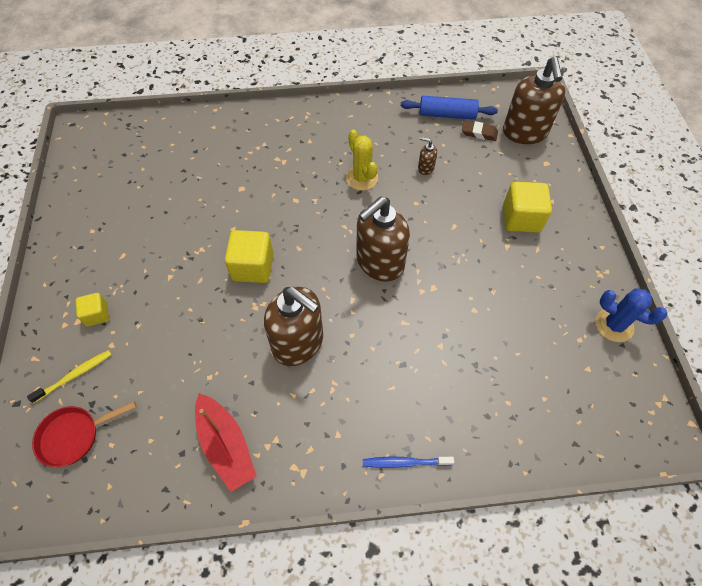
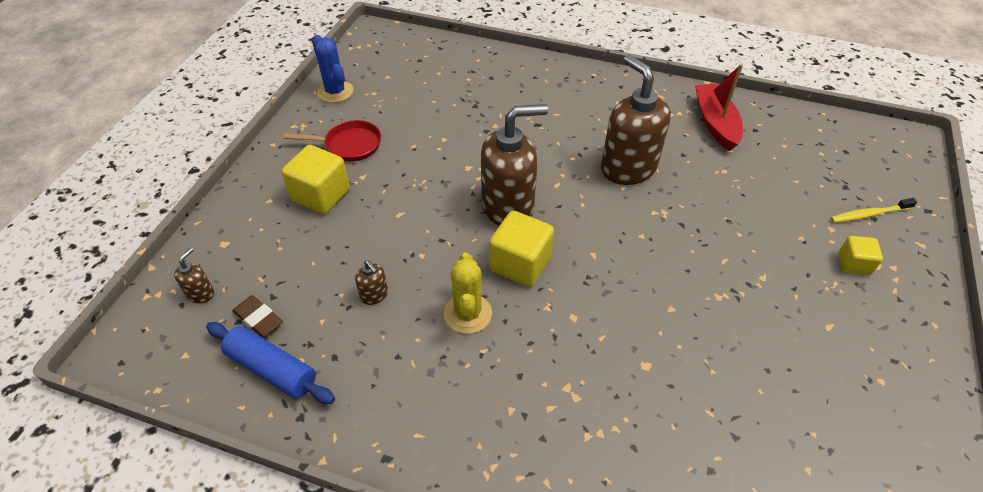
camera: 155 degrees left, 10 degrees down
red pan [32,401,136,467] -> red pan moved to [284,120,381,162]
yellow cube [225,230,274,283] -> yellow cube moved to [489,211,554,287]
blue toothbrush [363,456,454,468] -> none
brown soap dispenser [503,57,565,144] -> brown soap dispenser [174,248,214,304], size x0.42

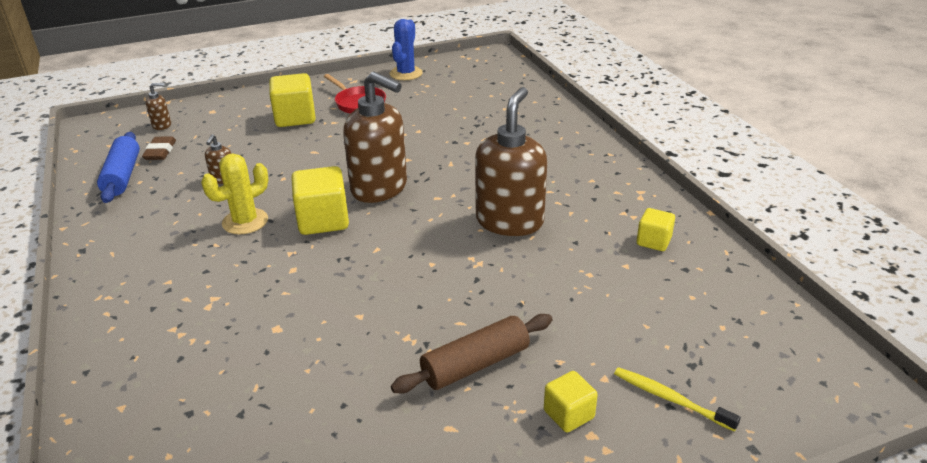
camera: 50 degrees right, 15 degrees down
red boat [695,64,743,151] -> yellow cube [637,208,675,251]
none -> brown rolling pin [391,314,553,393]

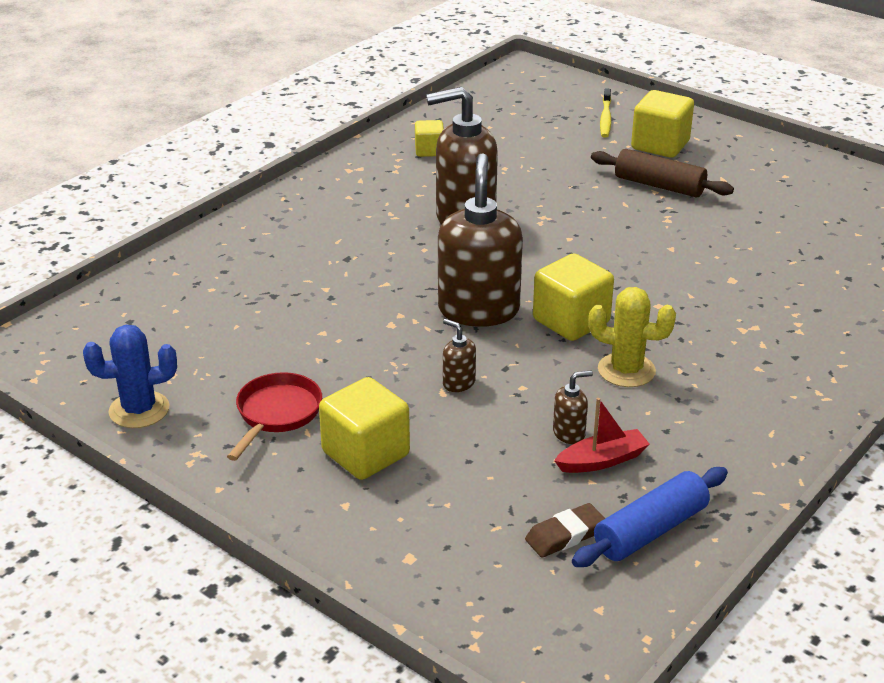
camera: 120 degrees left, 0 degrees up
brown soap dispenser [146,83,171,130] -> brown soap dispenser moved to [443,319,476,392]
yellow cube [544,371,598,432] -> yellow cube [631,90,694,158], size x1.73
none -> red boat [554,398,650,473]

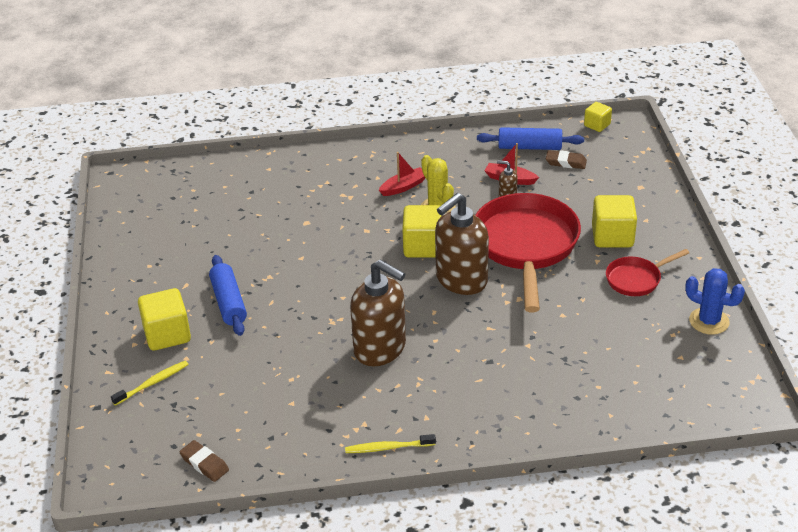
camera: 135 degrees left, 5 degrees up
yellow cube [415,120,444,157] -> yellow cube moved to [584,102,612,132]
brown soap dispenser [443,319,476,392] -> red pan [475,193,581,312]
brown rolling pin [591,149,734,197] -> blue rolling pin [209,255,247,336]
none -> brown eraser [180,440,229,482]
none -> yellow toothbrush [345,434,436,453]
none -> red boat [379,152,425,196]

